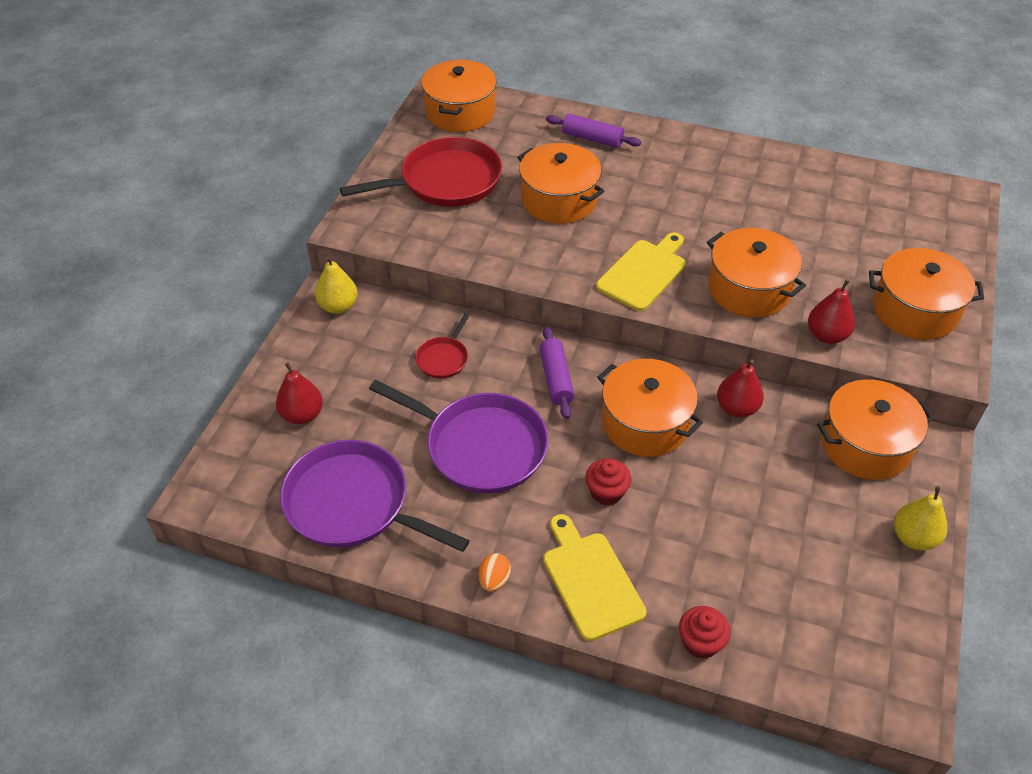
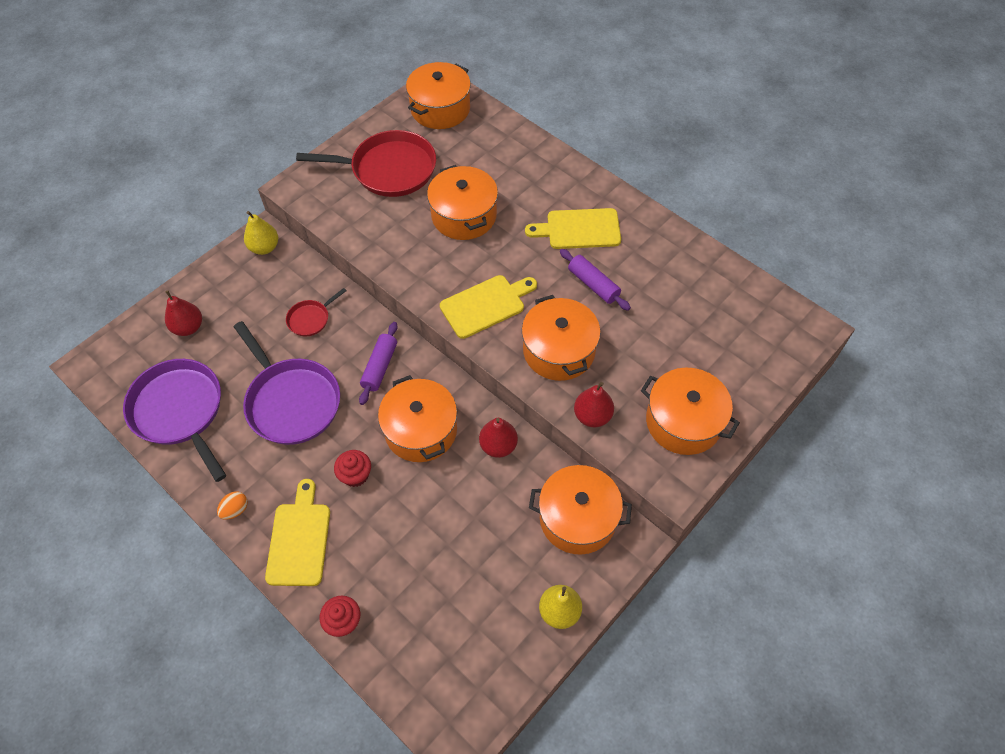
camera: 25 degrees right, 10 degrees up
purple rolling pin [546,114,641,148] -> purple rolling pin moved to [560,249,631,311]
none -> yellow cutting board [525,208,621,249]

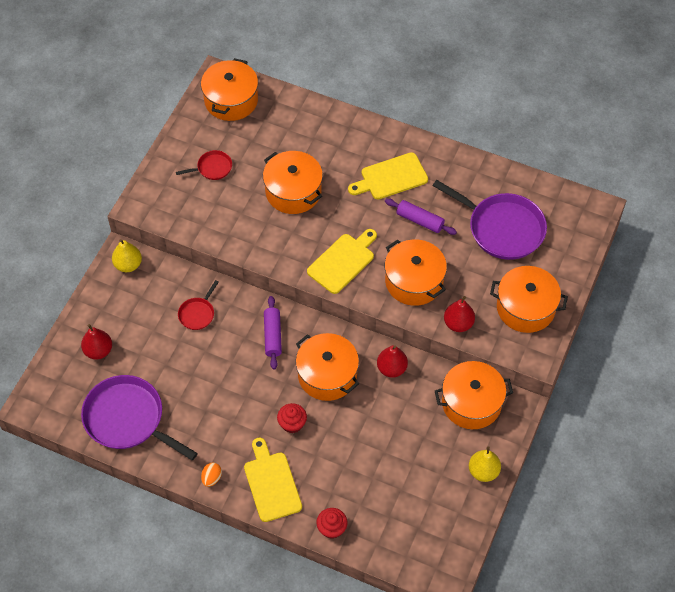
camera: 20 degrees left, 0 degrees up
purple pan [234,321,340,445] -> purple pan moved to [433,180,547,260]
red pan [296,130,436,197] -> red pan [176,150,232,180], size x0.47

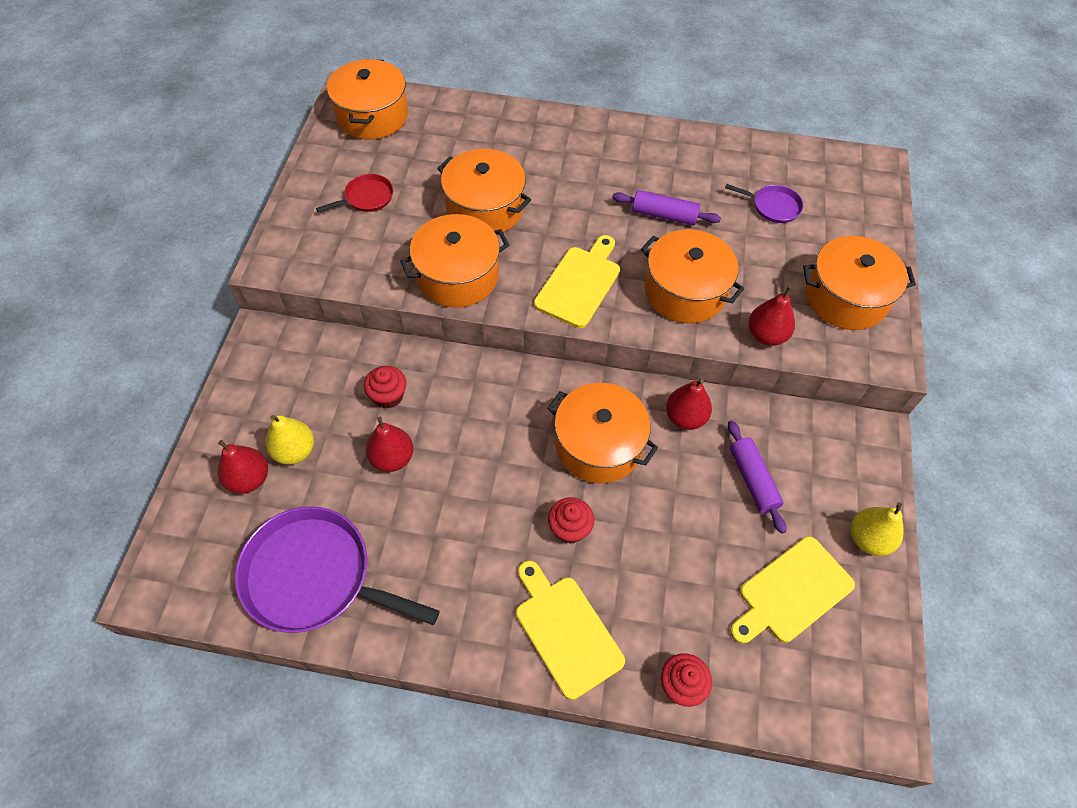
camera: 15 degrees left, 0 degrees up
yellow pear [112,239,142,272] -> yellow pear moved to [266,415,314,465]
red pan [178,280,219,330] -> red cupcake [364,366,407,409]
orange egg [201,463,222,487] -> none
purple rolling pin [264,296,282,369] -> purple rolling pin moved to [728,420,786,534]
yellow cutting board [348,152,428,199] -> yellow cutting board moved to [730,536,855,644]
purple pan [433,180,547,260] -> purple pan [725,184,803,223], size x0.47
orange pot [435,361,513,429] -> orange pot moved to [400,214,509,308]
none -> red pear [366,417,413,472]

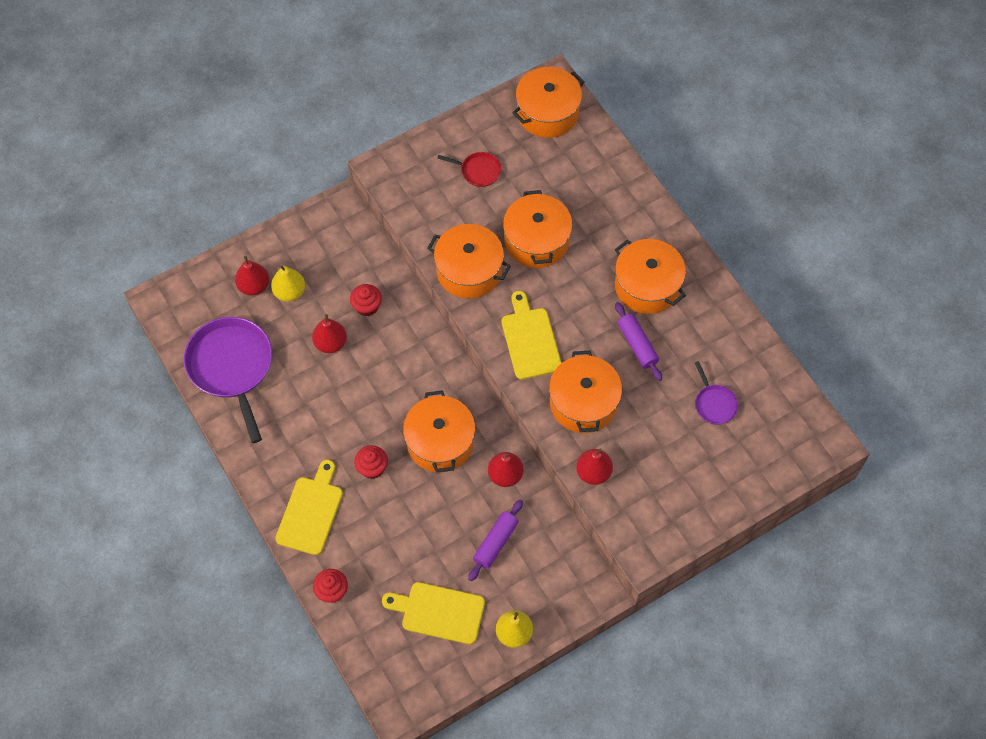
camera: 50 degrees right, 5 degrees up
yellow cutting board [534,235,620,328] -> yellow cutting board turned 90 degrees counterclockwise [502,291,562,379]
orange pot [803,236,916,330] -> orange pot moved to [615,239,686,314]

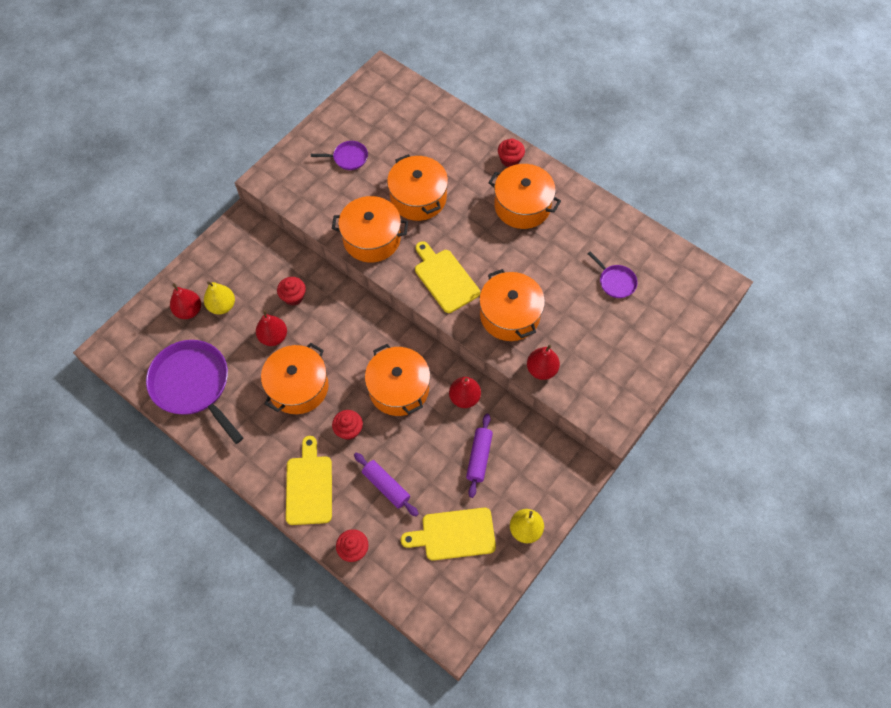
camera: 20 degrees left, 0 degrees up
red pan [437,152,501,187] -> purple pan [311,141,368,170]
orange pot [512,67,585,138] -> orange pot moved to [261,343,328,414]
purple rolling pin [615,302,662,381] -> purple rolling pin moved to [354,453,419,517]
none -> red cupcake [498,139,525,167]

